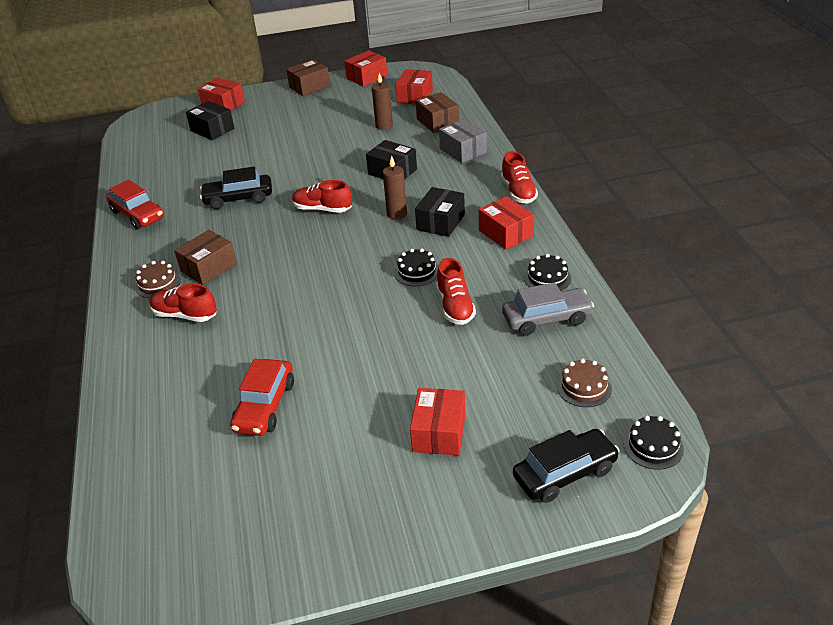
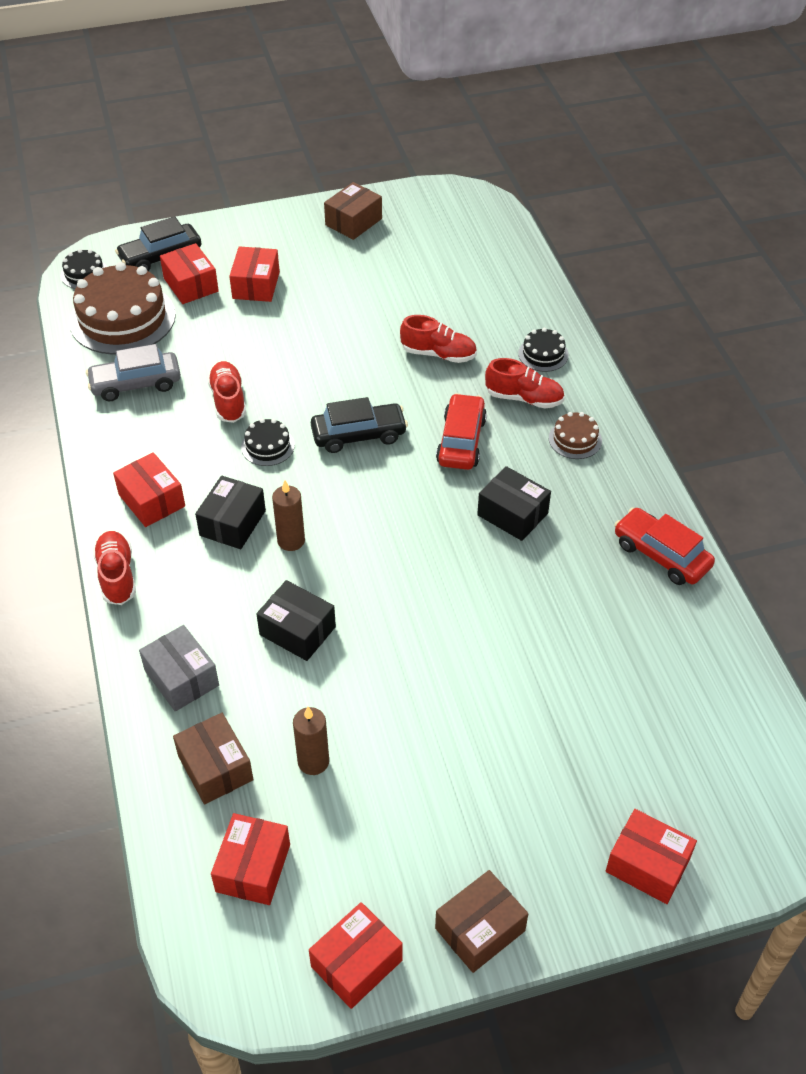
camera: 175 degrees right, 10 degrees up
brown box [174,230,237,285] -> brown box moved to [324,182,382,240]
black box [186,101,234,140] -> black box moved to [477,466,551,541]
black car [200,167,272,209] -> black car moved to [311,397,408,453]
red car [230,359,294,436] -> red car moved to [436,393,487,470]
red shoe [292,180,352,213] -> red shoe moved to [400,315,477,363]
black cake [524,254,571,291] -> black cake moved to [518,328,569,372]
brown cake [557,359,612,407] -> brown cake [69,262,176,354], size x2.15
none -> red box [160,243,219,304]

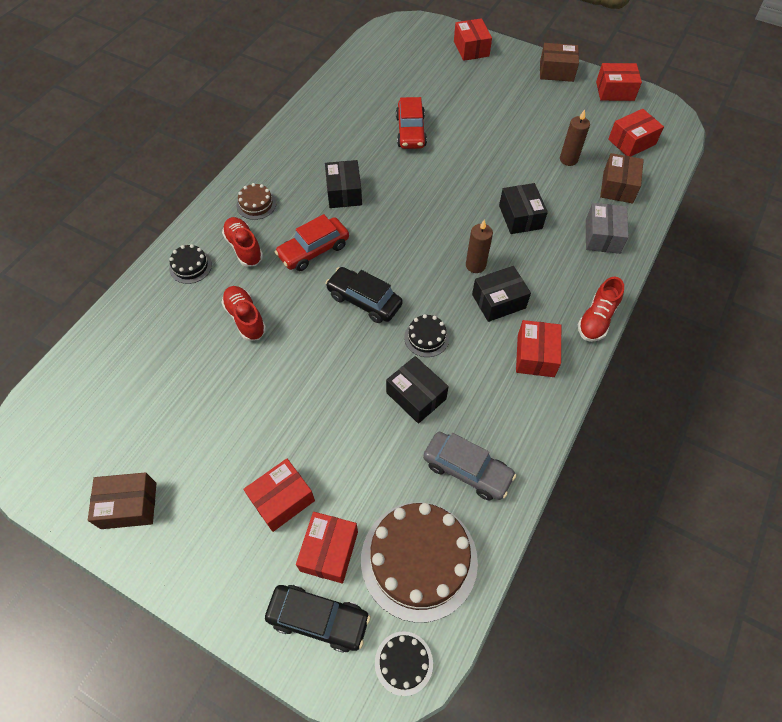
camera: 135 degrees left, 10 degrees up
red shoe [207,361,246,423] -> black box [386,356,449,424]
red car [614,507,715,585] -> red car moved to [396,97,427,149]

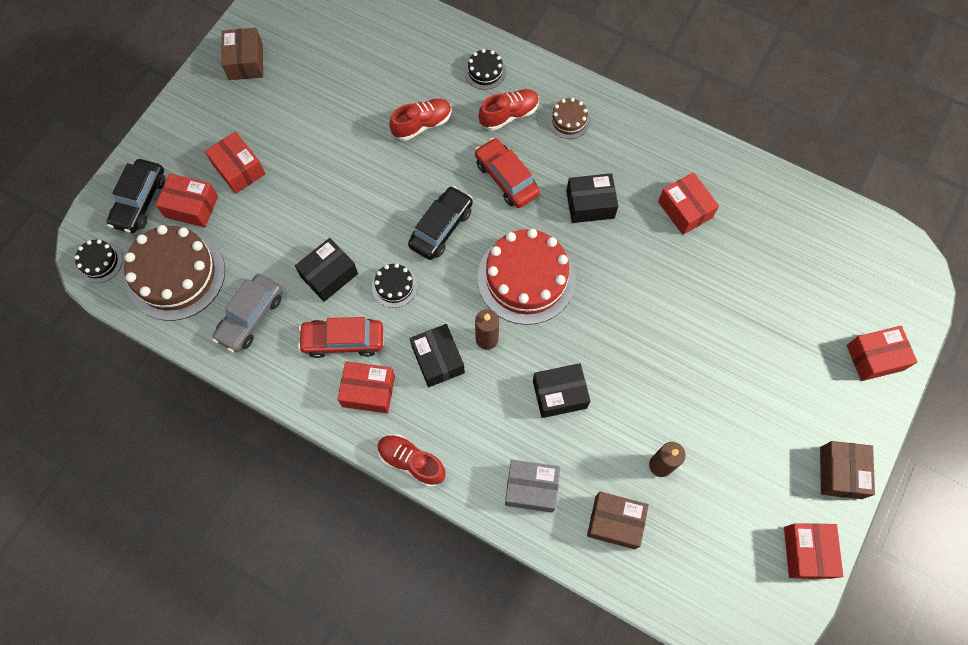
camera: 90 degrees right, 10 degrees up
red car [396,97,427,149] -> red car moved to [298,317,383,358]
red box [608,109,664,157] -> red box moved to [658,172,719,235]
none -> red cake [477,229,576,325]

